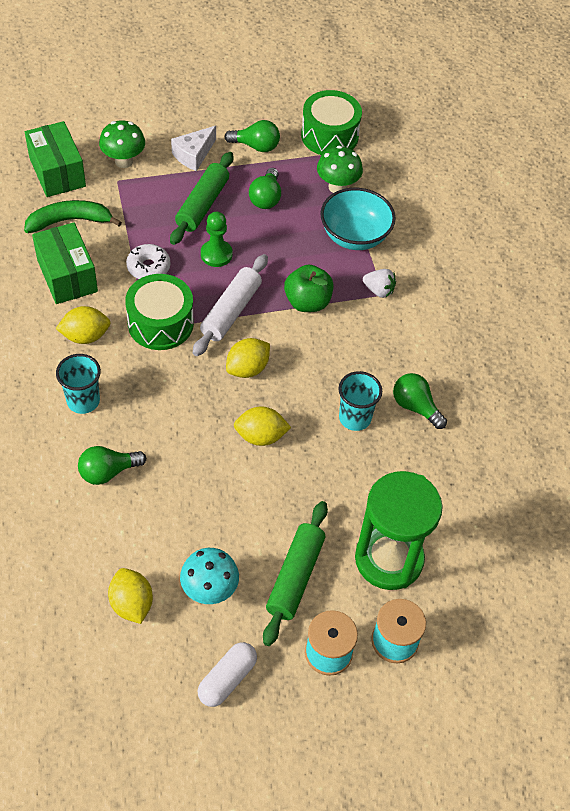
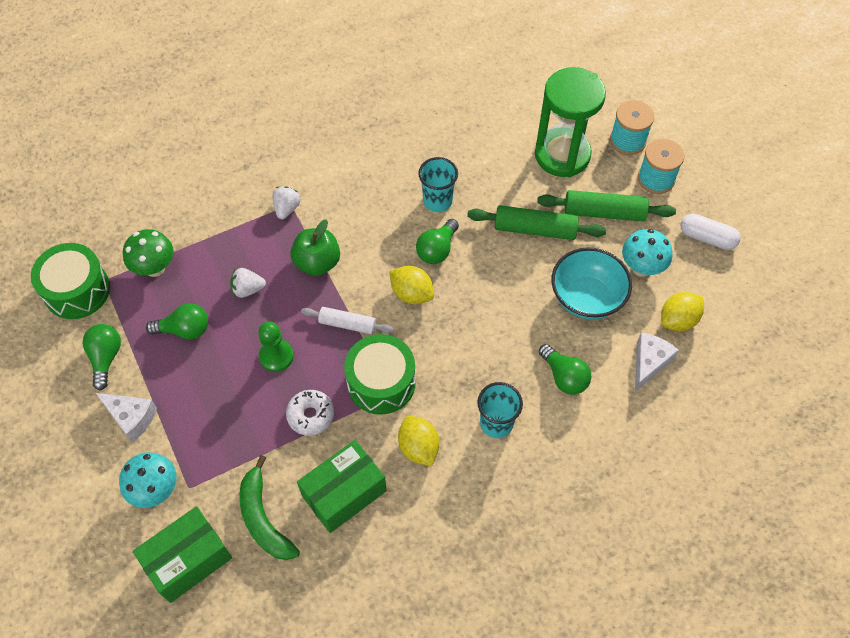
camera: 100 degrees left, 5 degrees up
green mushroom [99,120,145,168] -> turquoise mushroom [119,452,177,508]
green rolling pin [170,152,233,245] -> green rolling pin moved to [467,205,606,240]
white rolling pin [193,254,268,356] -> white rolling pin [301,307,394,334], size x0.65
yellow lemon [234,406,291,446] -> none
turquoise bowl [320,188,396,250] -> turquoise bowl moved to [551,247,632,320]
green light bulb [393,373,447,429] -> green light bulb moved to [416,219,459,264]
none -> white strawberry [230,268,266,298]
none -> white cheese [635,333,679,392]

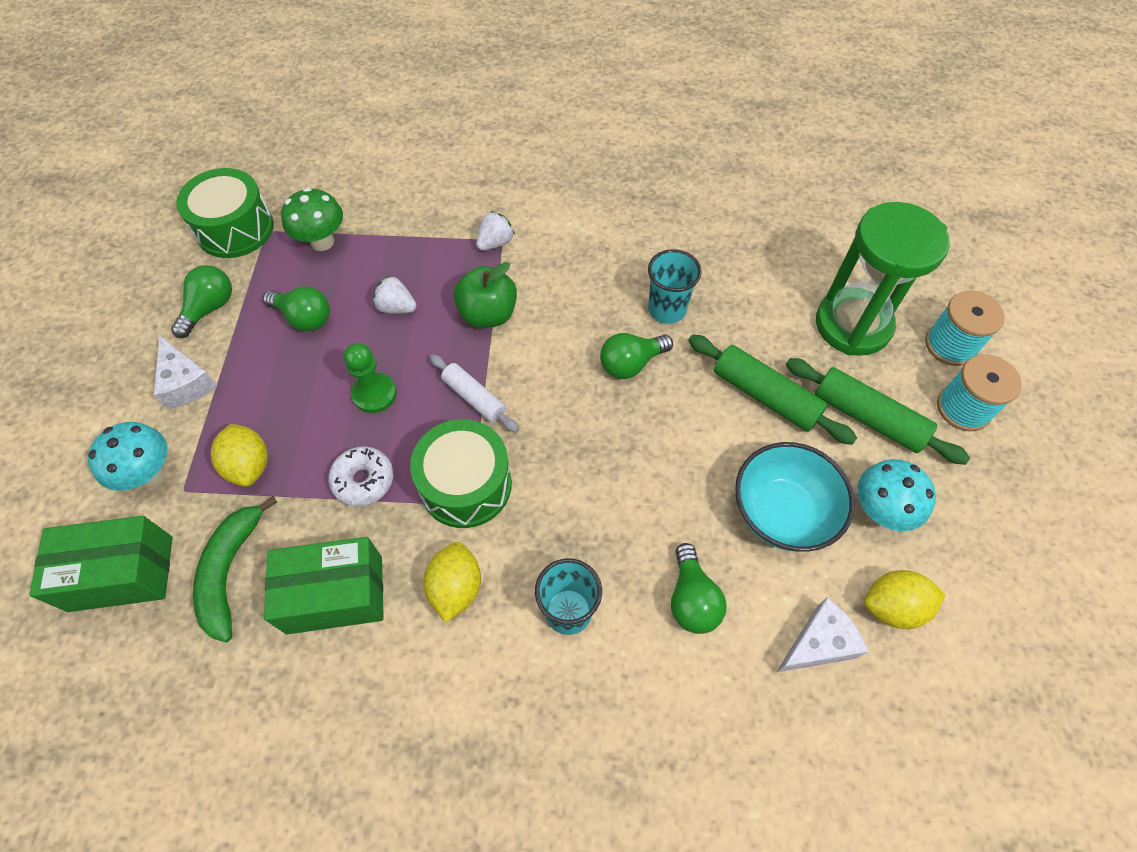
camera: 30 degrees right, 0 degrees up
yellow lemon [389,266,434,304] -> yellow lemon moved to [211,424,268,487]
white capsule [681,214,741,250] -> none

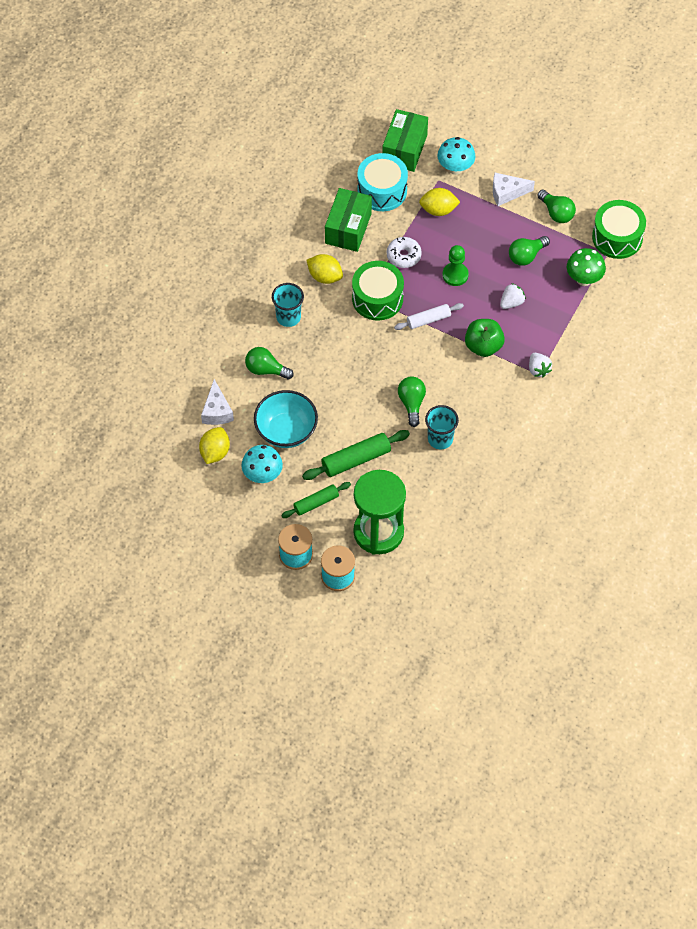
camera: 115 degrees right, 0 degrees up
green banana [193,496,277,642] -> turquoise drum [357,153,408,211]
green rolling pin [786,358,970,465] -> green rolling pin [281,482,351,518], size x0.65

